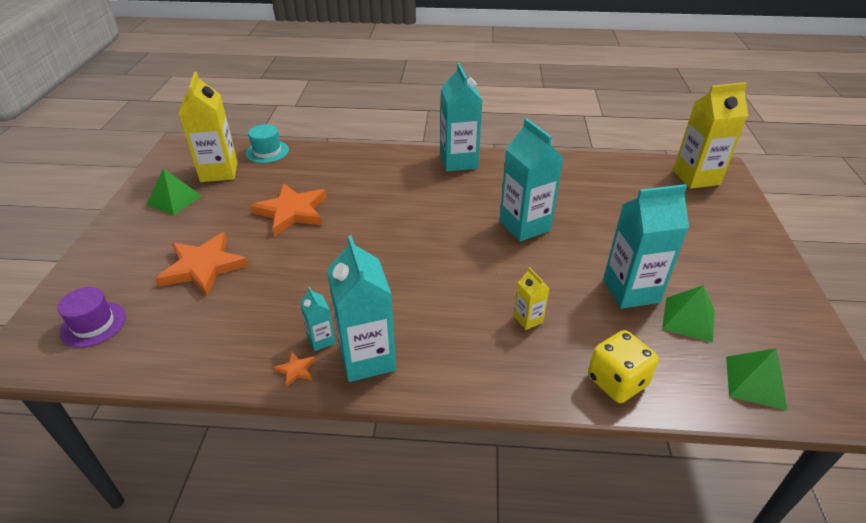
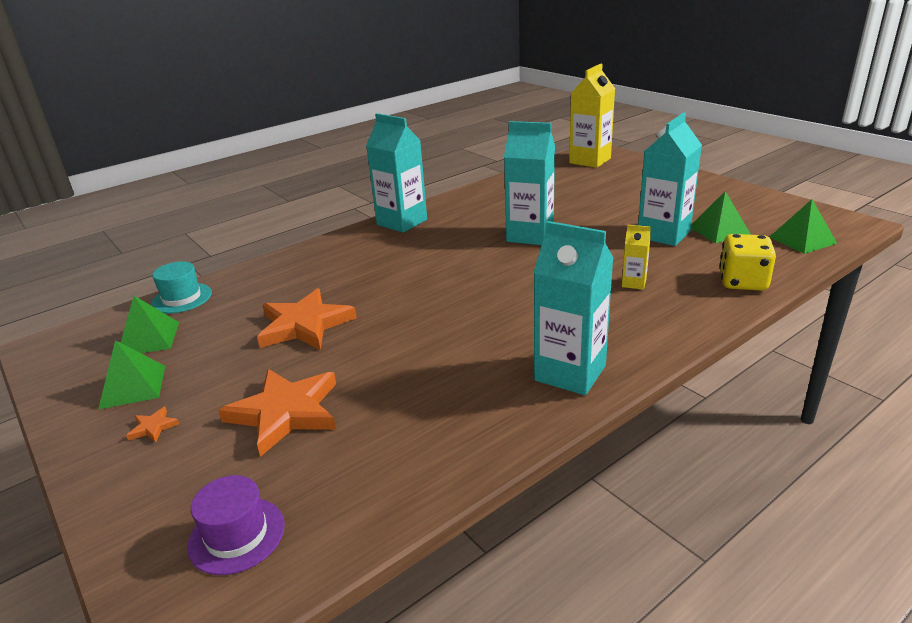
camera: 40 degrees left, 10 degrees down
yellow carton [178,72,238,182] -> green pyramid [121,296,179,353]
orange star [274,352,315,387] -> orange star moved to [126,406,179,443]
turquoise carton [300,287,335,351] -> none

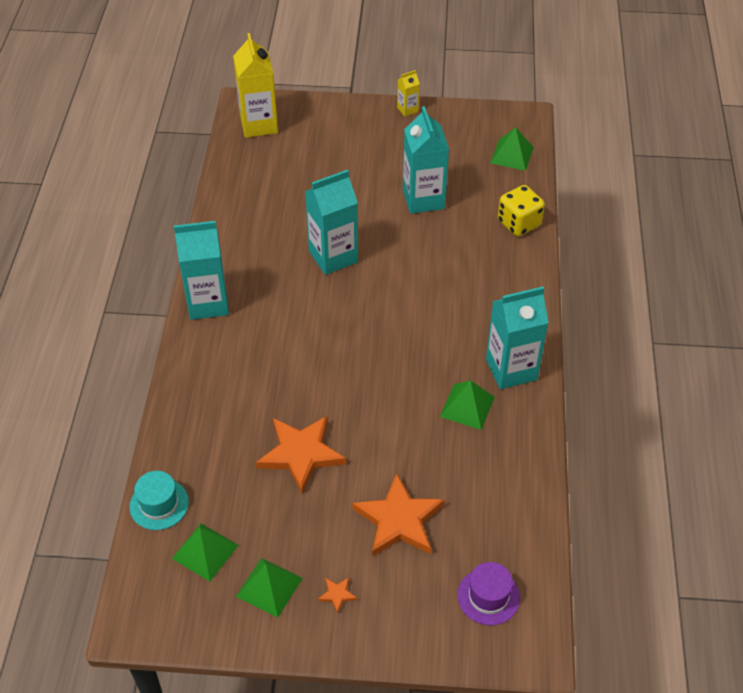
camera: 50 degrees left, 20 degrees up
yellow carton [622,225,651,290] -> yellow carton moved to [397,70,420,116]
green pyramid [691,191,751,243] -> green pyramid moved to [440,380,495,430]

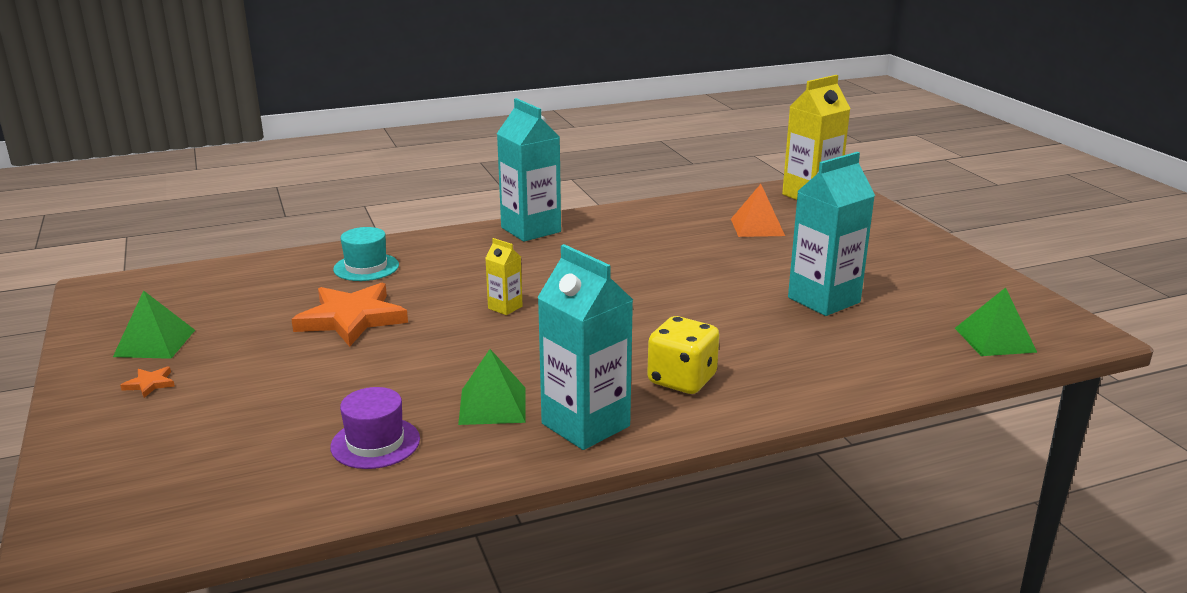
camera: 65 degrees right, 25 degrees down
turquoise hat [129,471,189,530] -> turquoise hat moved to [333,227,399,281]
green pyramid [172,523,239,581] -> none
turquoise carton [305,170,358,275] -> none
orange star [352,473,445,557] -> none
yellow carton [397,70,420,116] -> yellow carton moved to [485,238,523,315]
purple hat [458,562,520,625] -> purple hat moved to [330,387,420,469]
yellow dice [498,185,545,236] -> yellow dice moved to [647,316,719,394]
none -> orange pyramid [731,184,785,237]

